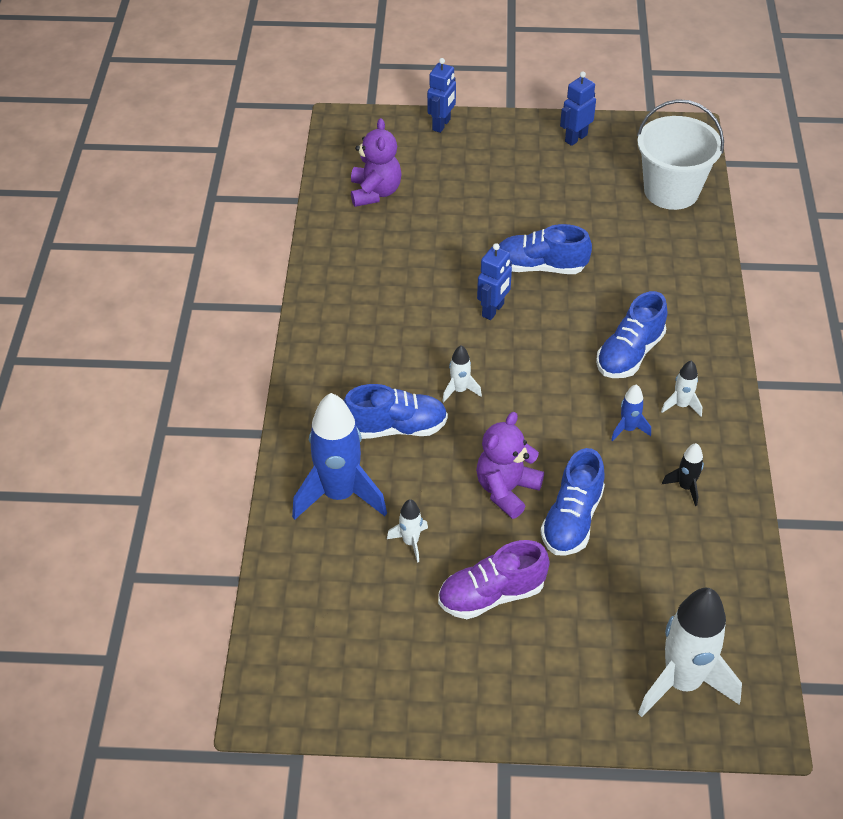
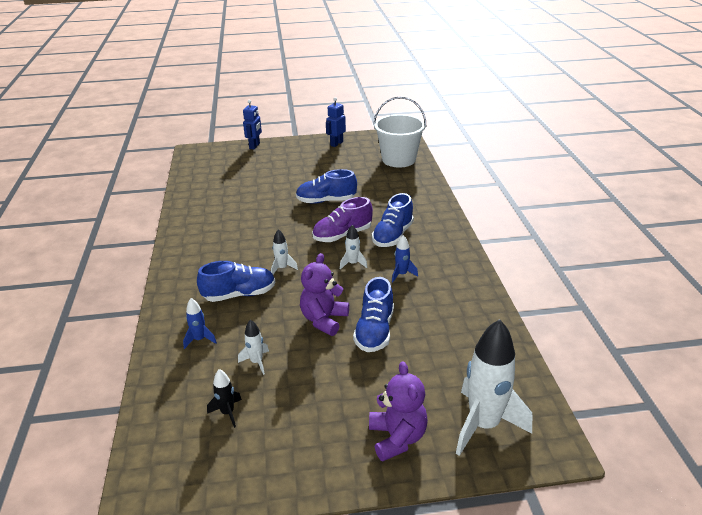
camera: 10 degrees left, 15 degrees down
blue rocket [292,393,387,520] -> blue rocket [183,298,217,349], size x0.45
purple teddy bear [351,118,402,207] -> purple teddy bear moved to [369,361,428,461]
purple shoe [438,540,550,619] -> purple shoe moved to [312,197,373,242]
blue robot [477,243,512,320] -> none
white rocket [661,360,702,417] -> white rocket moved to [340,225,368,270]
black rocket [662,443,704,506] -> black rocket moved to [207,369,242,428]

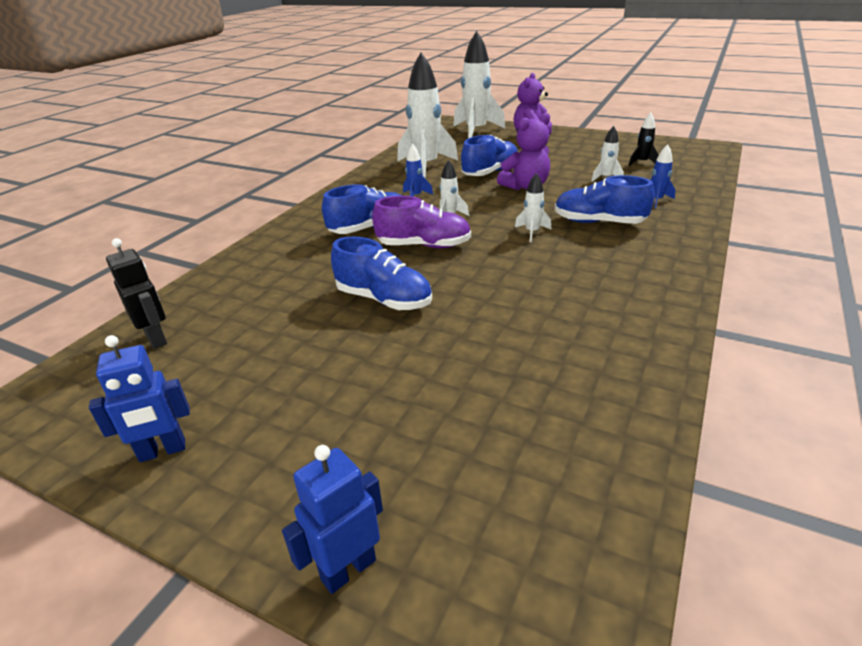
camera: 145 degrees left, 0 degrees up
white bucket [373,97,427,167] -> black robot [106,238,167,349]
none -> white rocket [397,53,458,179]

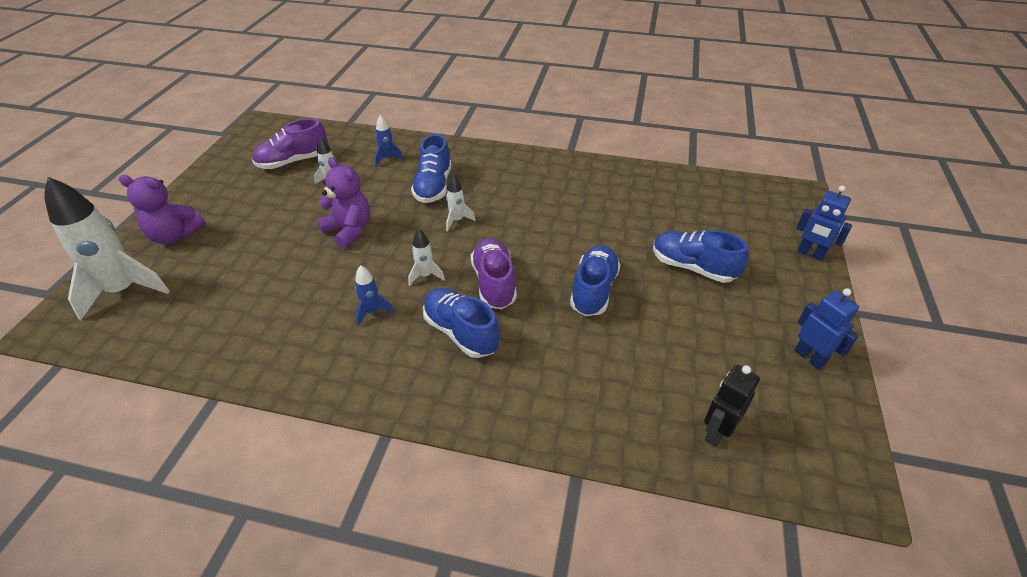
camera: 105 degrees left, 10 degrees up
white rocket [397,53,458,179] -> none
blue shoe [461,135,518,176] -> blue shoe moved to [653,230,748,283]
black rocket [628,113,659,166] -> purple shoe [252,118,328,169]

